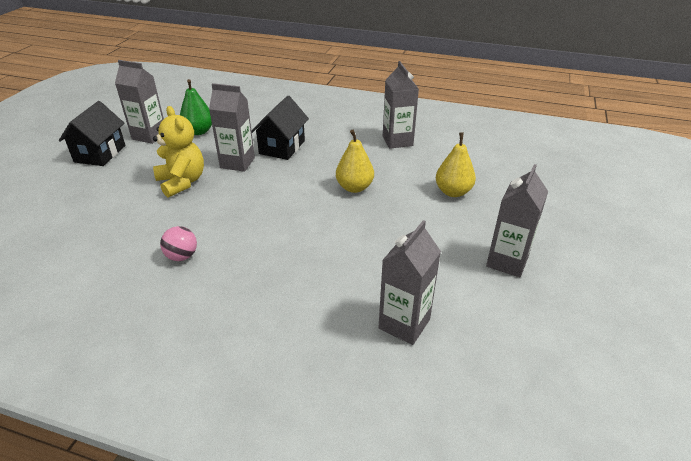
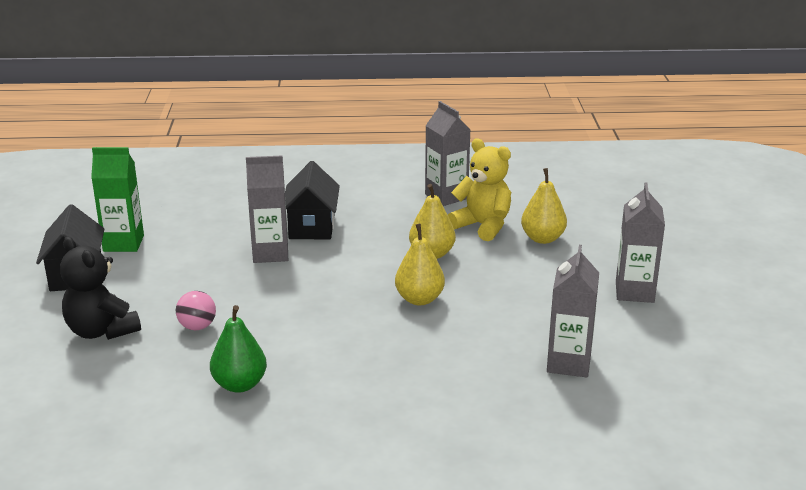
camera: 20 degrees left, 10 degrees down
grey carton [115,60,164,144] -> green carton [91,147,144,252]
yellow teddy bear [153,106,204,197] -> yellow teddy bear moved to [448,139,511,241]
pink ball [160,226,197,261] -> pink ball moved to [176,291,216,330]
green pear [180,79,212,135] -> green pear moved to [210,305,267,393]
none -> black teddy bear [60,237,141,340]
none -> yellow pear [395,224,445,305]

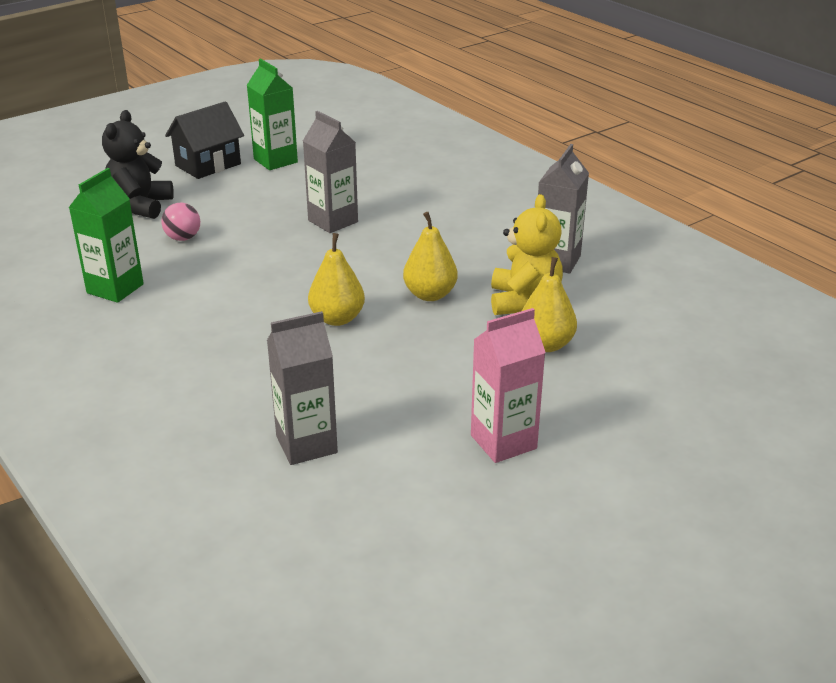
camera: 55 degrees right, 5 degrees up
green pear [210,305,267,393] -> green carton [68,168,144,303]
black house [285,161,340,239] -> none
grey carton [616,182,665,303] -> pink carton [471,308,546,463]

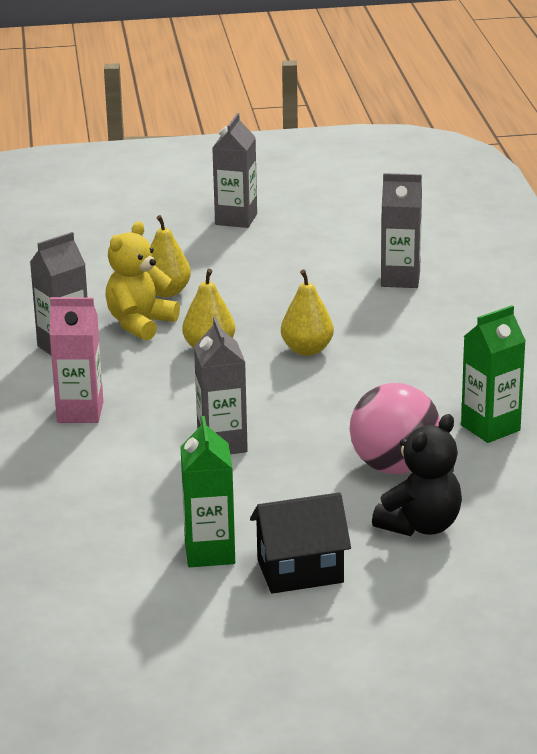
camera: 150 degrees left, 5 degrees down
pink ball [161,203,200,241] -> pink ball [350,383,440,474], size x2.02
pink carton [471,308,546,463] -> pink carton moved to [49,297,103,423]
none -> grey carton [212,113,257,228]

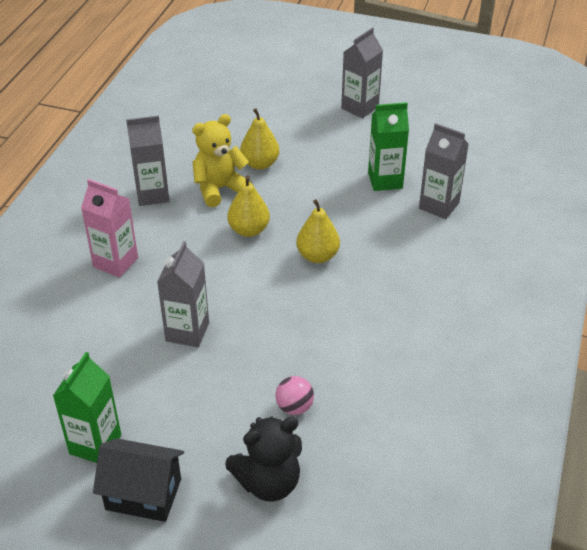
camera: 25 degrees right, 15 degrees up
pink ball [350,383,440,474] -> pink ball [275,376,314,415], size x0.50
green carton [461,305,526,443] -> green carton moved to [368,102,409,191]

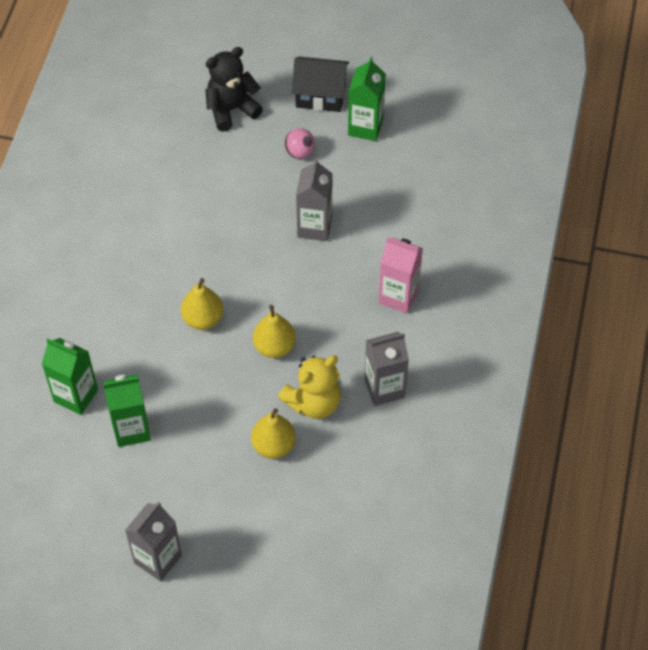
camera: 175 degrees right, 15 degrees up
pink ball [275,376,314,415] -> pink ball moved to [285,128,315,159]
grey carton [419,123,469,219] -> green carton [42,338,98,415]

